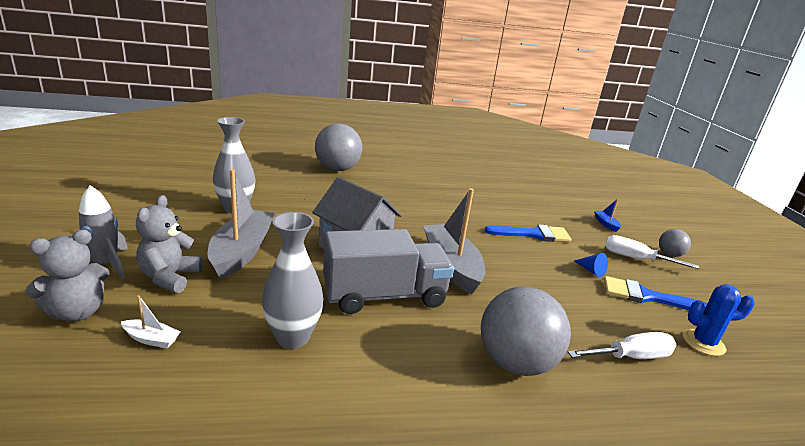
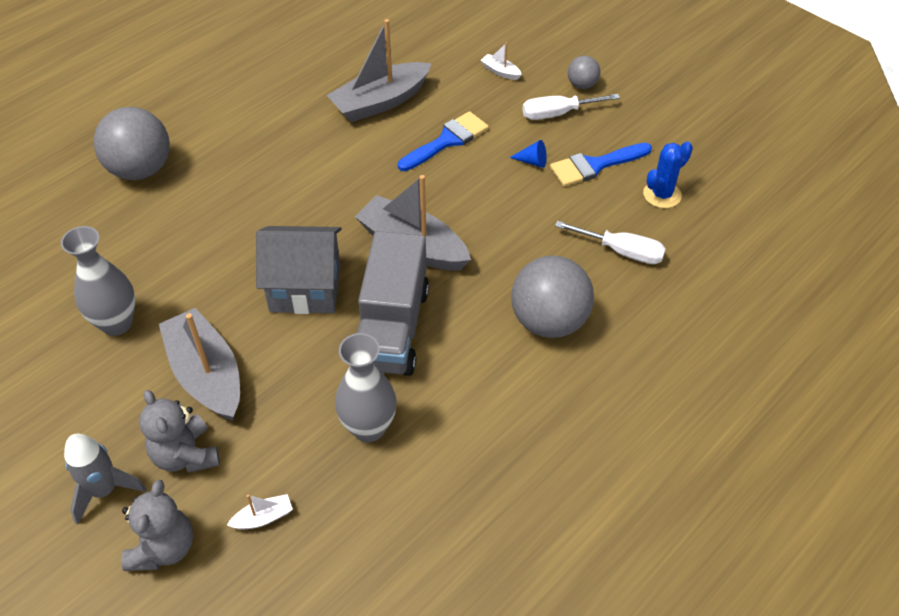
camera: 35 degrees left, 25 degrees up
grey truck [323,229,454,314] -> grey truck turned 150 degrees clockwise [357,231,429,376]
white screwdriver [568,332,677,359] -> white screwdriver turned 75 degrees clockwise [555,221,666,264]
blue boat [594,199,621,232] -> white boat [481,42,522,80]
none -> grey boat [327,19,432,122]

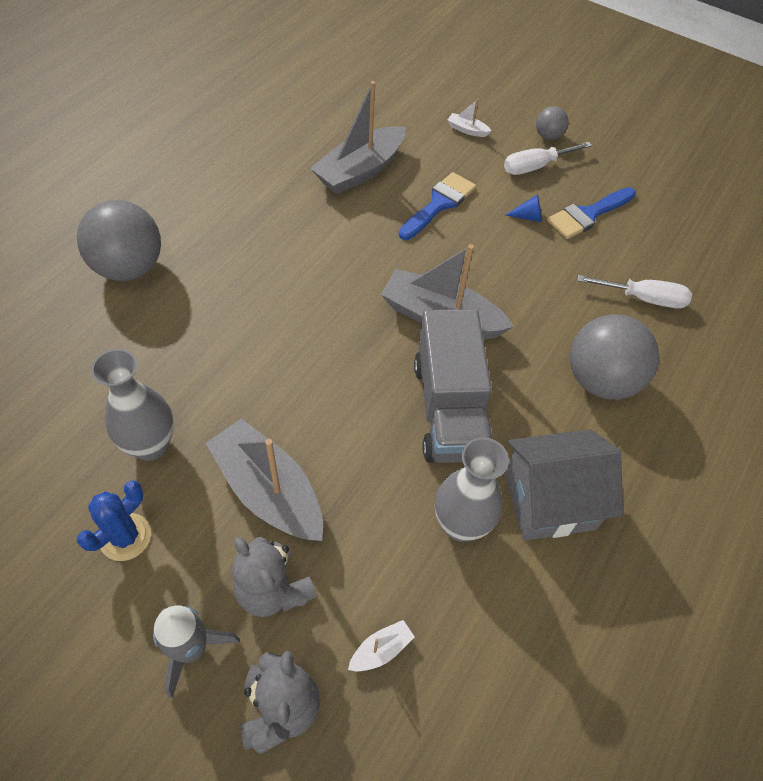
camera: 15 degrees left, 5 degrees up
grey house [256,226,342,314] -> grey house moved to [504,429,623,541]
blue cactus [643,141,693,208] -> blue cactus moved to [77,480,151,561]

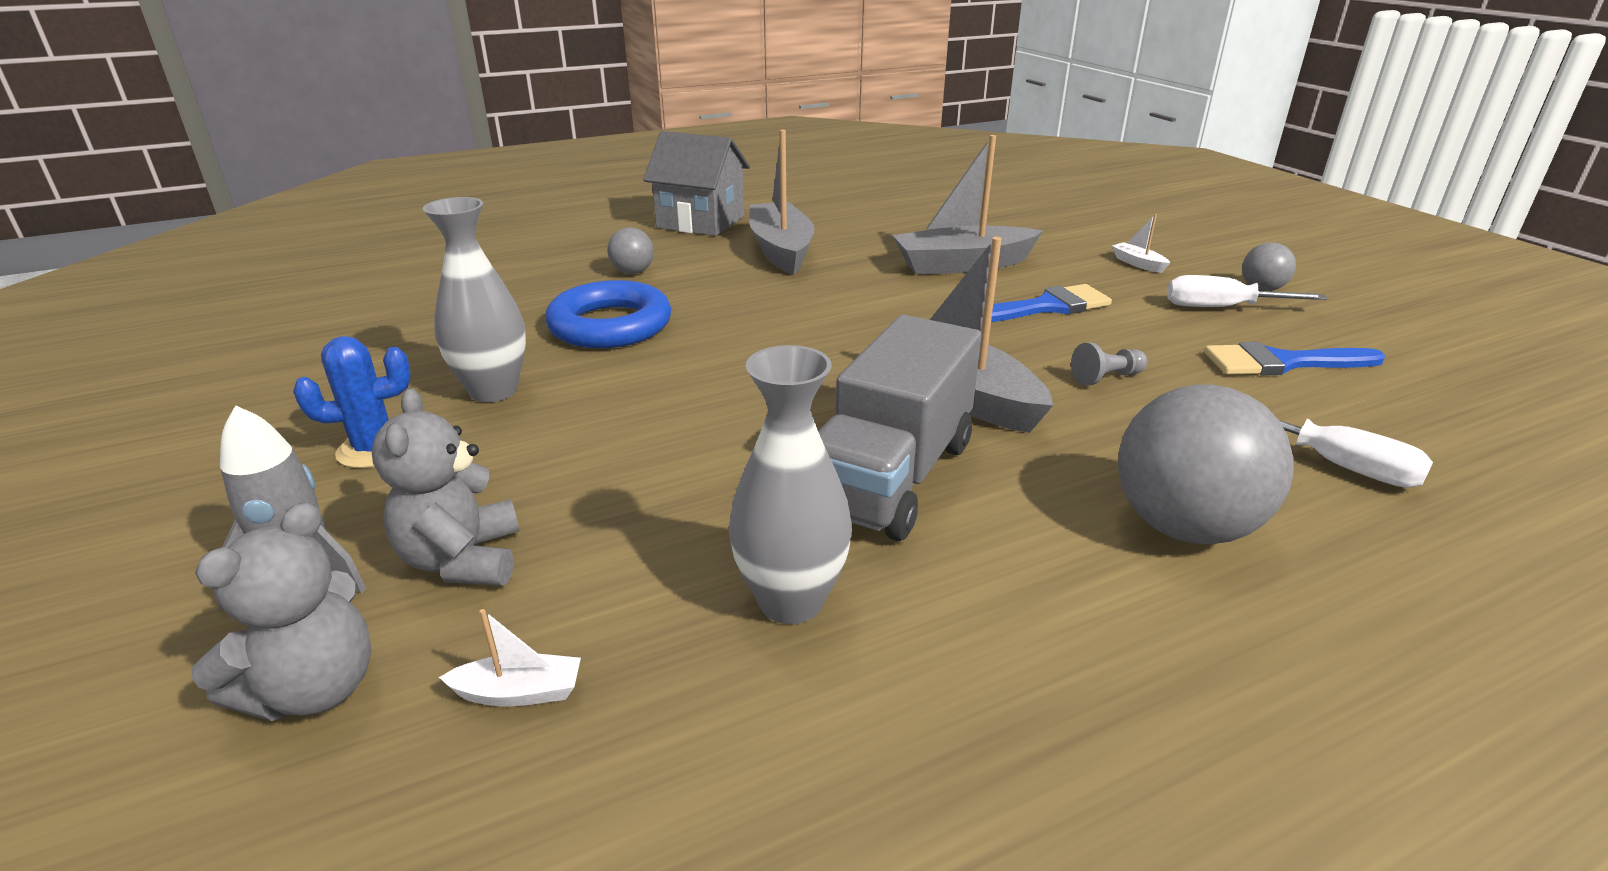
camera: 35 degrees right, 25 degrees down
grey ball [77,200,161,281] -> grey ball [607,227,654,274], size x0.49
grey boat [206,418,323,541] -> grey boat moved to [749,130,815,275]
grey house [504,429,623,541] -> grey house moved to [643,131,750,236]
blue cone [506,194,542,222] -> none
none -> blue ring [545,280,671,348]
none -> grey pawn [1071,343,1147,385]

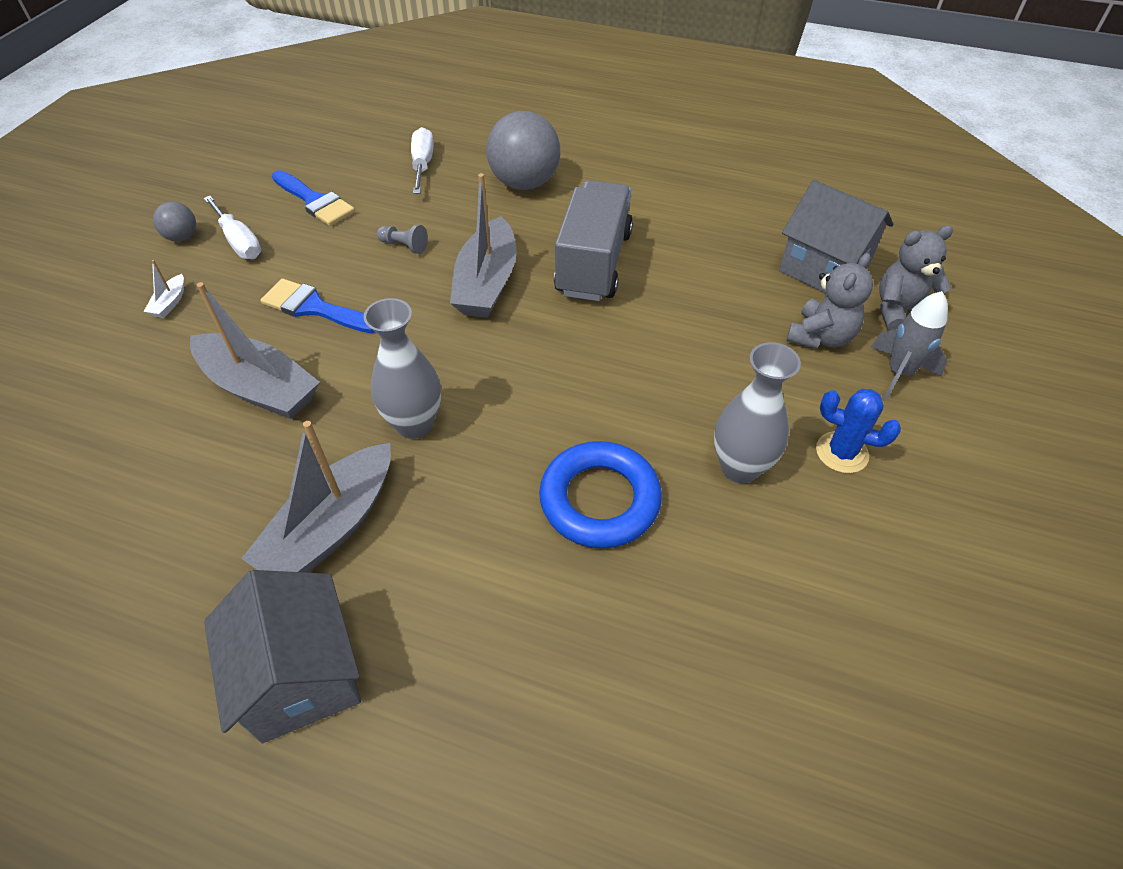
camera: 135 degrees left, 20 degrees up
white boat [439,609,581,707] -> grey house [779,180,893,293]
grey ball [607,227,654,274] -> none
grey vase [729,345,852,624] -> grey vase moved to [364,298,441,439]
grey truck [818,315,982,541] -> grey truck turned 60 degrees counterclockwise [554,180,633,301]

